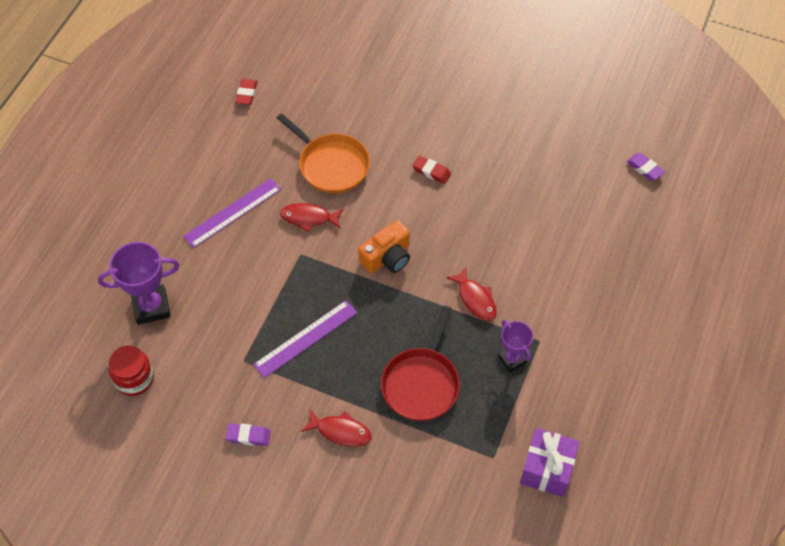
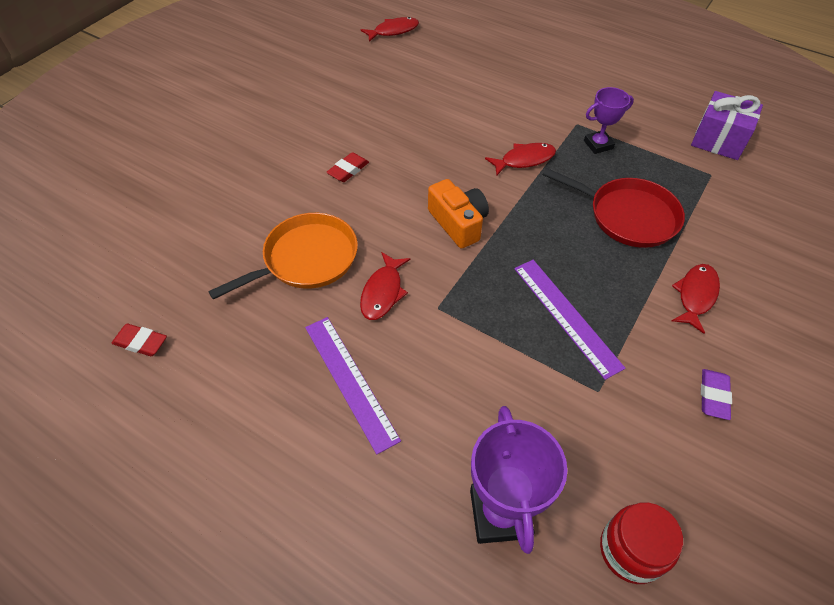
camera: 80 degrees left, 5 degrees down
purple eraser [627,153,665,181] -> red fish [361,17,419,42]

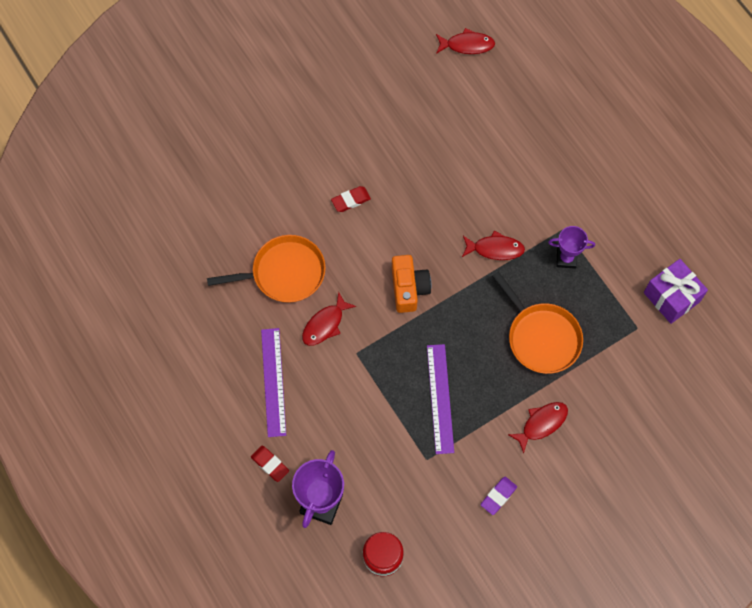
camera: 25 degrees right, 15 degrees up
red eraser [112,324,167,356] -> red eraser moved to [251,446,289,482]
red pan [543,168,685,248] -> orange pan [492,271,583,374]

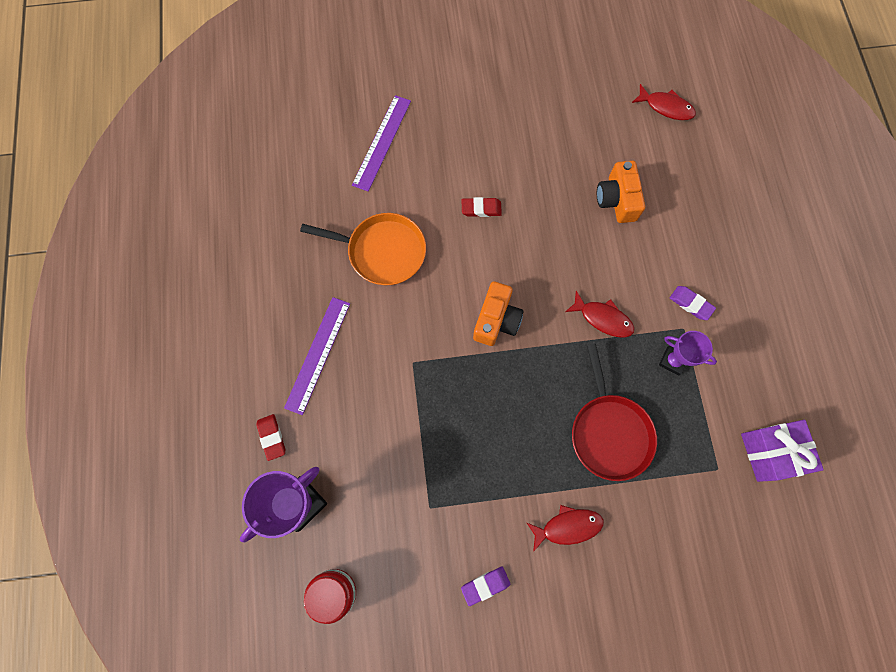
camera: 25 degrees right, 5 degrees up
red fish [302,292,356,346] -> none
purple ruler [427,344,454,454] -> purple ruler moved to [352,95,411,192]
orange pan [492,271,583,374] -> red pan [572,344,657,481]
none -> orange camera [597,161,645,223]
none -> purple eraser [670,286,716,320]

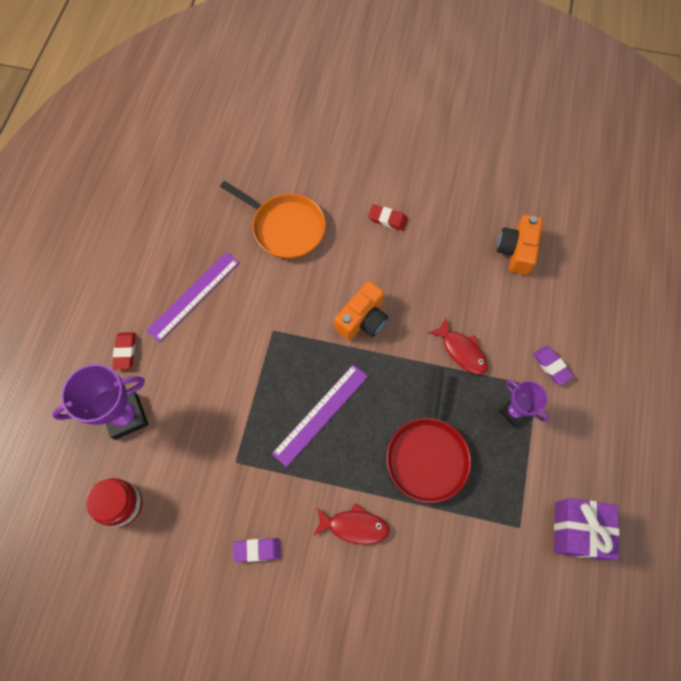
camera: 20 degrees right, 5 degrees down
purple ruler [352,95,411,192] -> purple ruler moved to [272,364,368,467]
red fish [632,84,696,120] -> none

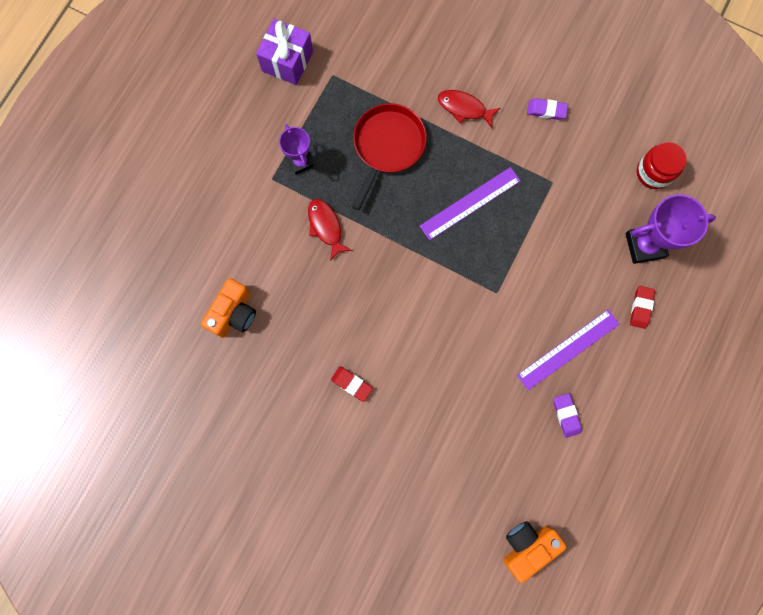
camera: 165 degrees left, 10 degrees up
orange pan [220,181,326,259] -> none
orange camera [334,281,388,340] -> orange camera moved to [503,521,566,583]
purple eraser [533,346,574,385] -> purple eraser moved to [554,393,582,438]

